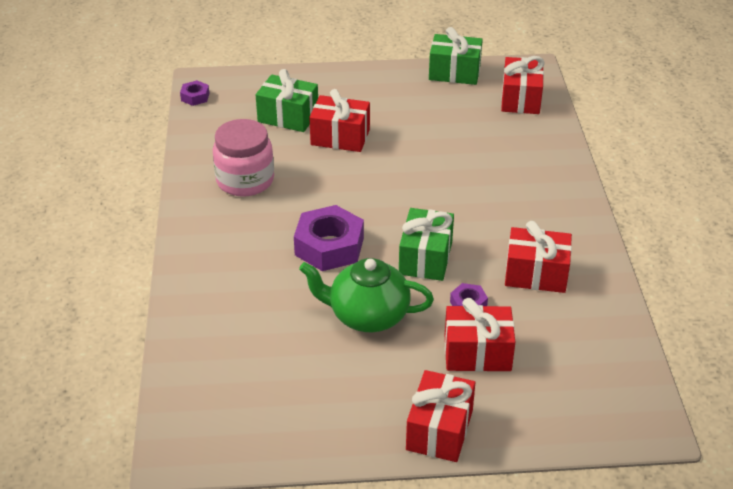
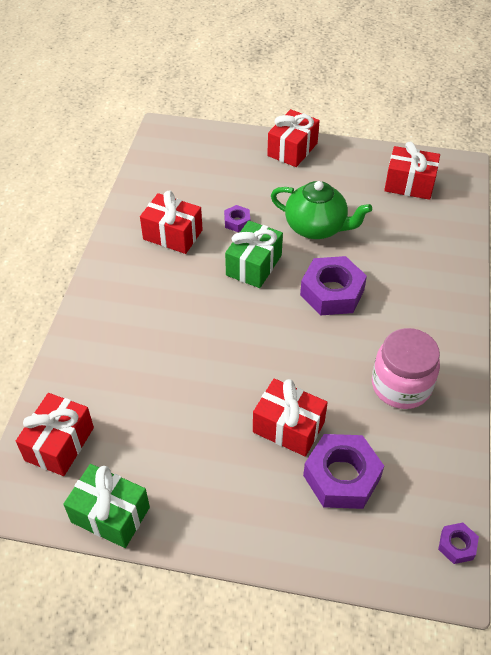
camera: 165 degrees left, 10 degrees up
green gift [256,69,318,132] -> purple nut [303,434,384,509]
red gift [445,298,515,372] -> red gift moved to [384,142,440,200]

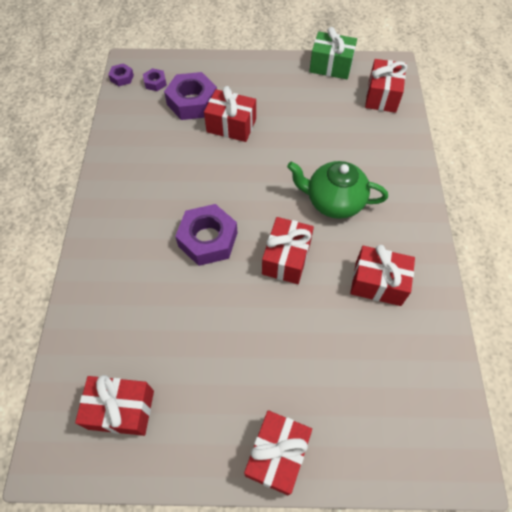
camera: 170 degrees right, 10 degrees up
purple nut [224,205,250,232] -> purple nut moved to [143,68,167,91]
green gift [225,221,283,288] -> red gift [262,217,314,284]
green teapot [271,181,372,239] -> green teapot moved to [287,161,388,219]
pink jar [372,328,440,409] -> none

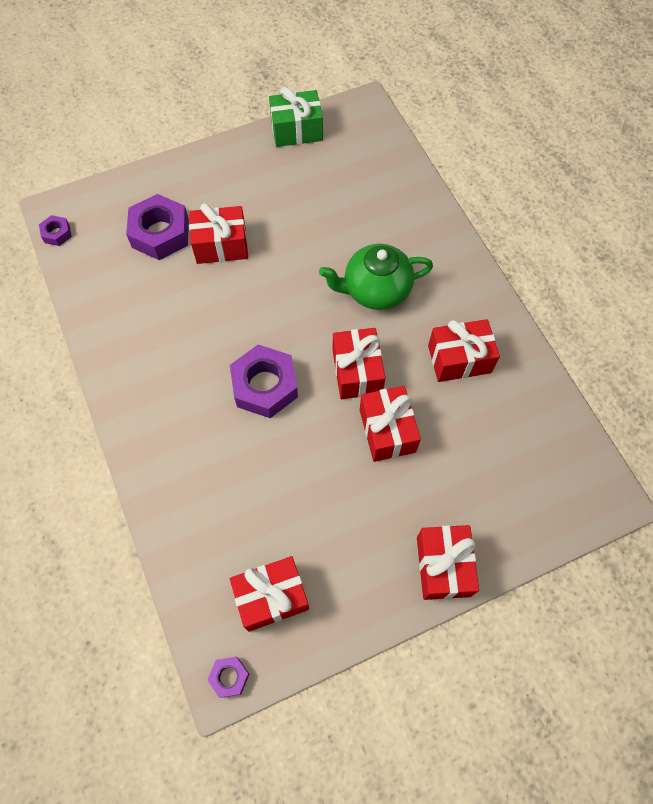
camera: 25 degrees left, 5 degrees up
purple nut [143,68,167,91] -> purple nut moved to [207,657,249,698]
red gift [365,59,408,113] -> red gift moved to [360,386,421,462]

